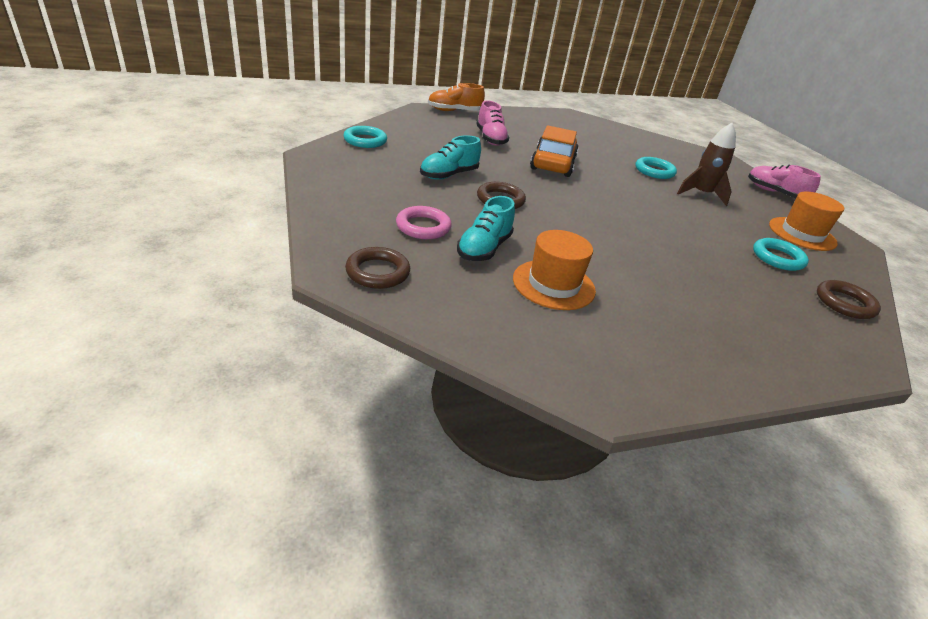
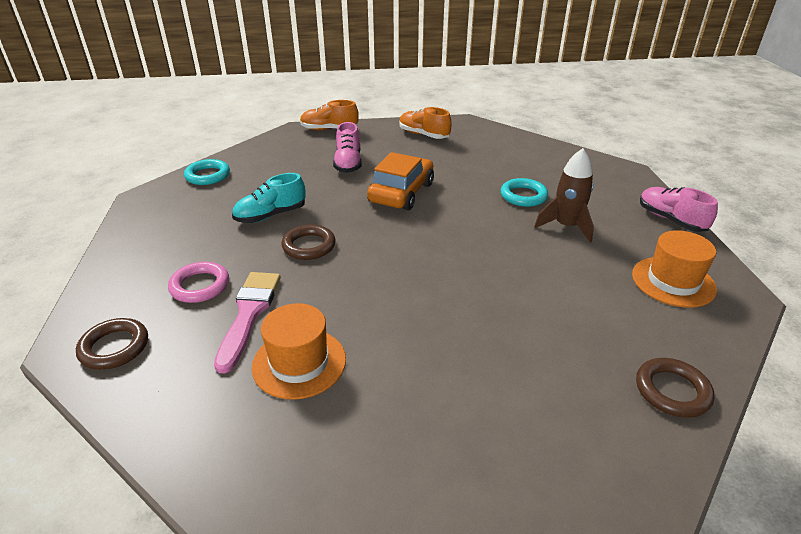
camera: 15 degrees right, 0 degrees up
turquoise shoe [457,196,515,261] -> pink brush [214,272,281,374]
turquoise ring [753,238,809,271] -> none
none -> orange shoe [400,107,452,139]

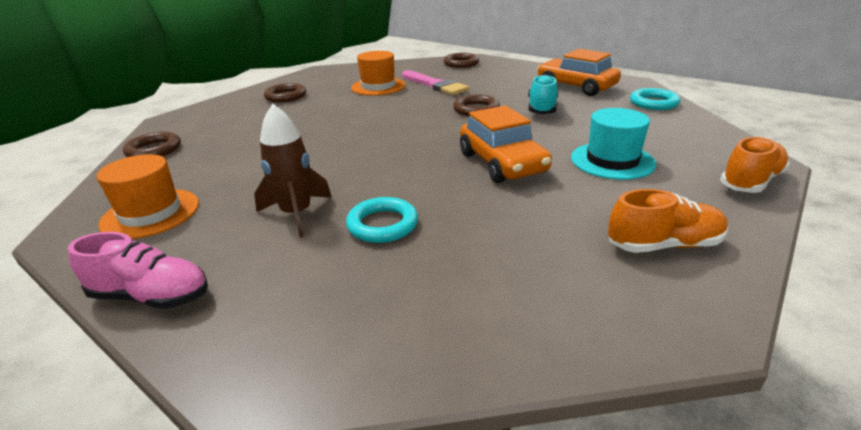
camera: 135 degrees right, 5 degrees down
pink ring [168,261,229,303] -> none
pink shoe [333,122,362,173] -> turquoise hat [571,108,656,180]
none -> brown ring [264,83,306,102]
none -> orange car [537,49,621,96]

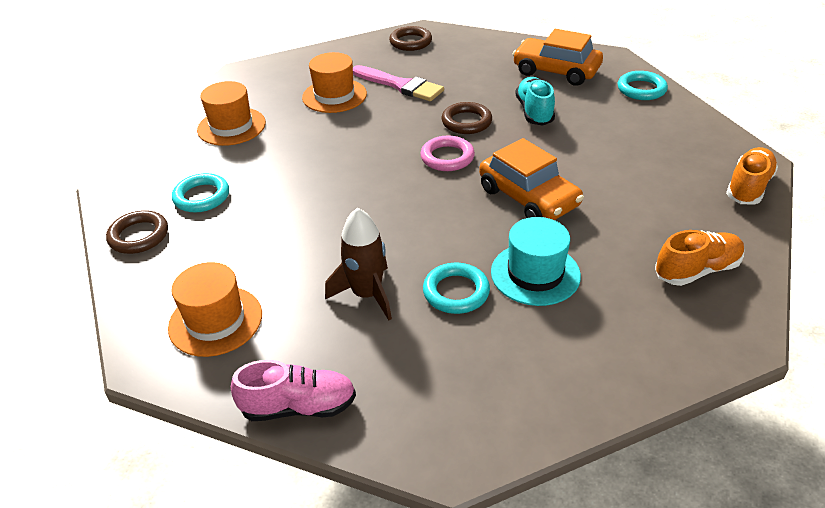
camera: 15 degrees left, 10 degrees up
brown ring [264,83,306,102] -> orange hat [197,81,266,146]
turquoise hat [571,108,656,180] -> turquoise hat moved to [491,217,581,306]
none -> turquoise ring [172,173,229,212]
none -> pink ring [420,136,475,171]

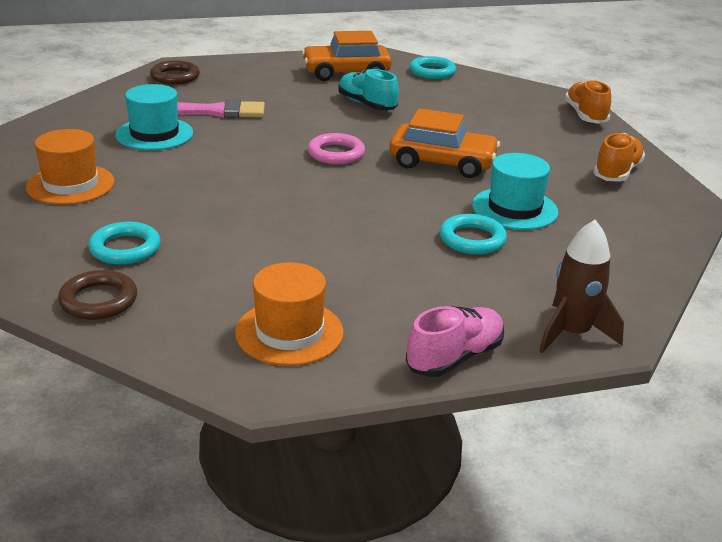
camera: 40 degrees left, 10 degrees down
orange hat [302,52,367,113] -> turquoise hat [115,84,193,150]
brown rocket [325,208,392,320] -> brown rocket moved to [539,220,624,353]
brown ring [442,102,492,134] -> none

